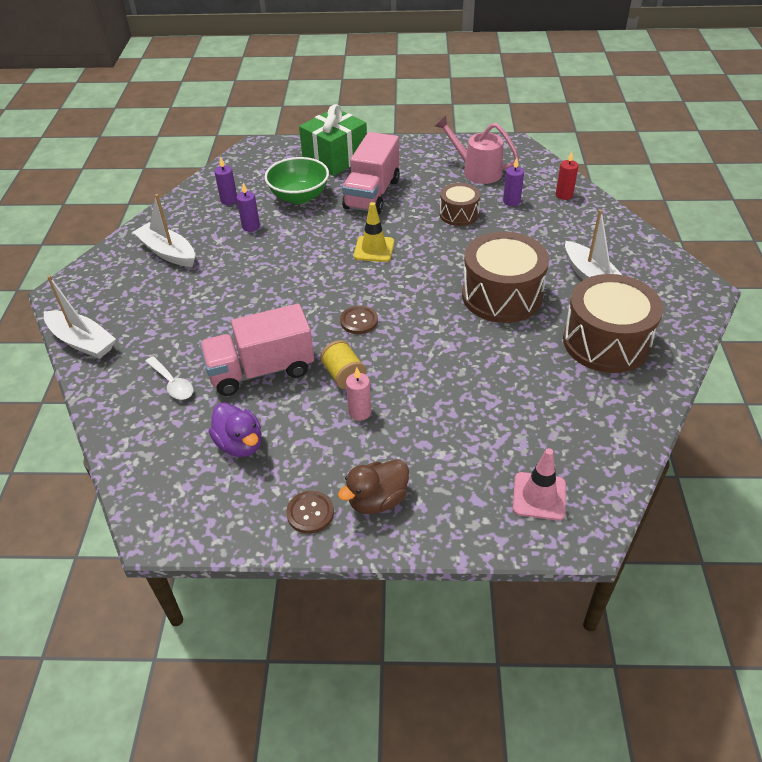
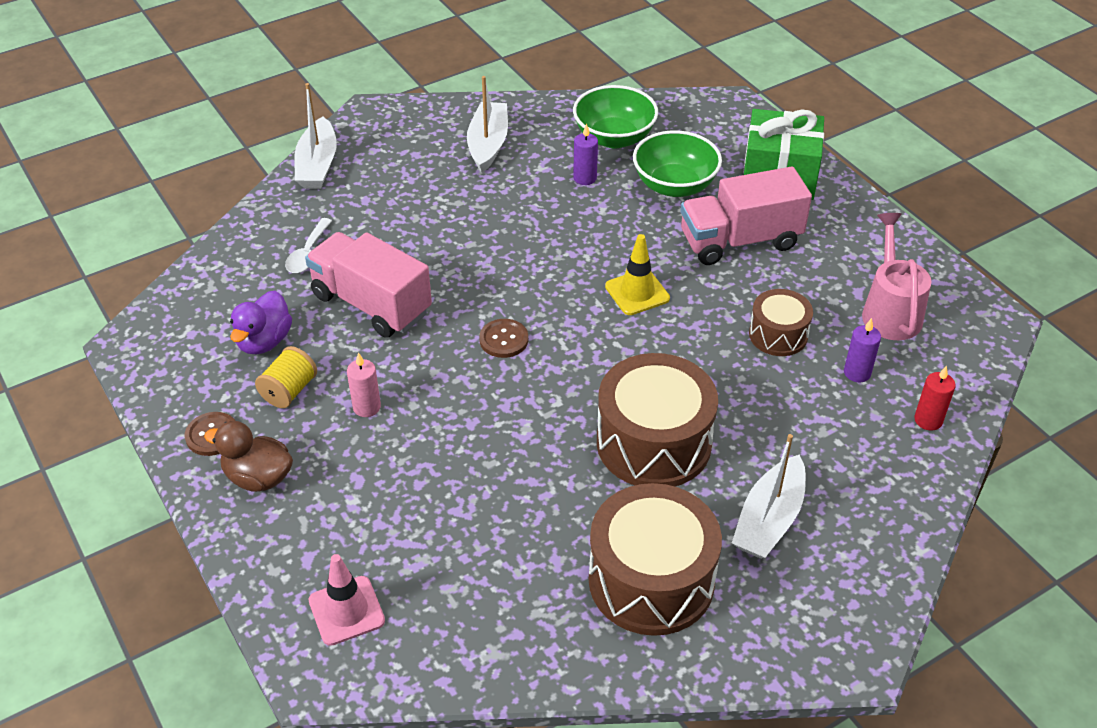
camera: 55 degrees right, 0 degrees up
purple candle [214,157,237,205] -> green bowl [573,85,658,148]
yellow spool [320,340,366,389] -> yellow spool moved to [255,346,317,408]

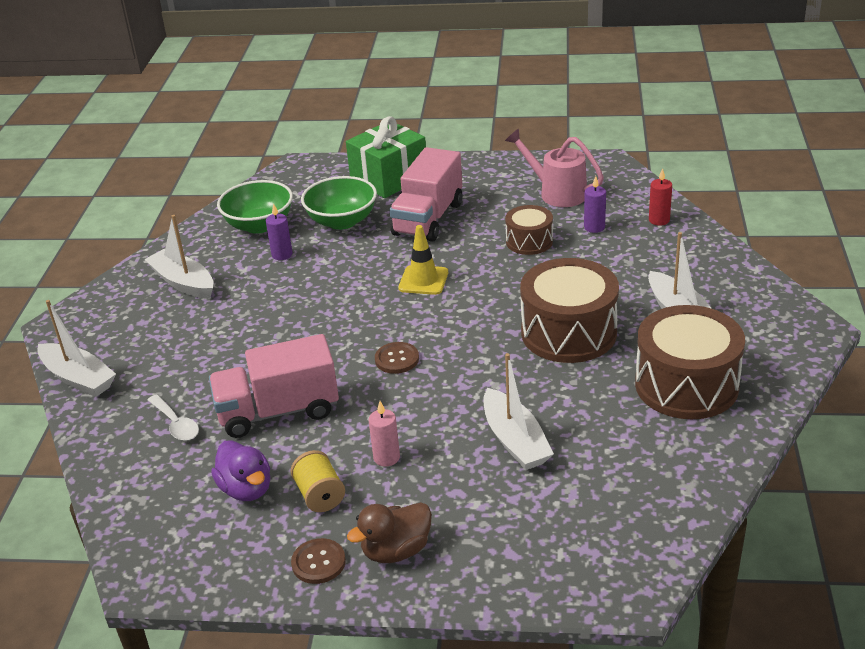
camera: 50 degrees left, 10 degrees down
pink traffic cone [309,554,385,646] -> none
none -> white boat [483,353,554,470]

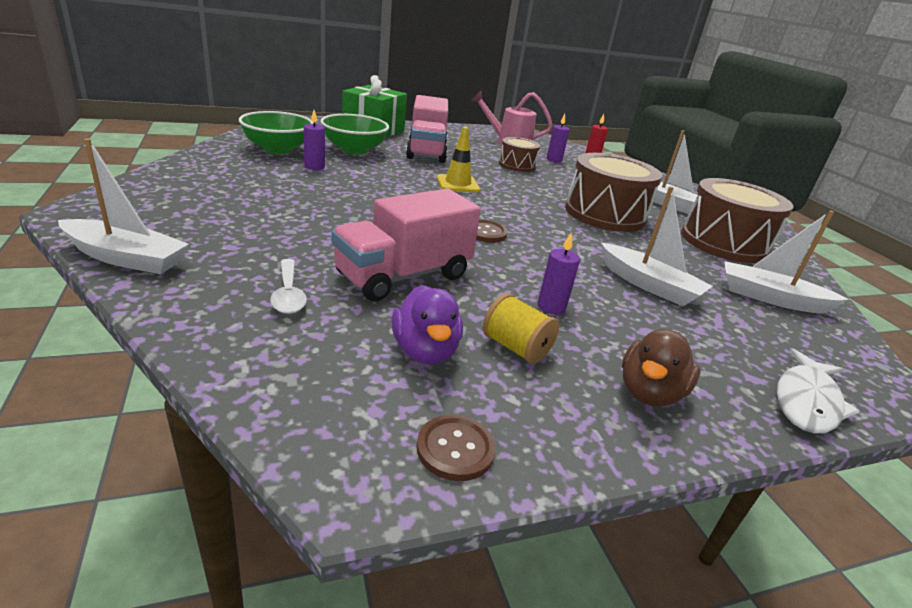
camera: 30 degrees left, 5 degrees down
white boat [144,215,213,299] -> white boat moved to [724,210,849,313]
white spoon [148,395,199,441] -> white spoon turned 45 degrees clockwise [270,259,307,314]
purple duck [211,440,270,501] -> purple duck turned 45 degrees clockwise [392,285,463,364]
brown button [291,538,346,584] -> brown button moved to [416,415,496,481]
pink candle [369,401,400,467] -> purple candle [538,233,580,315]
none -> white fish [777,348,860,434]

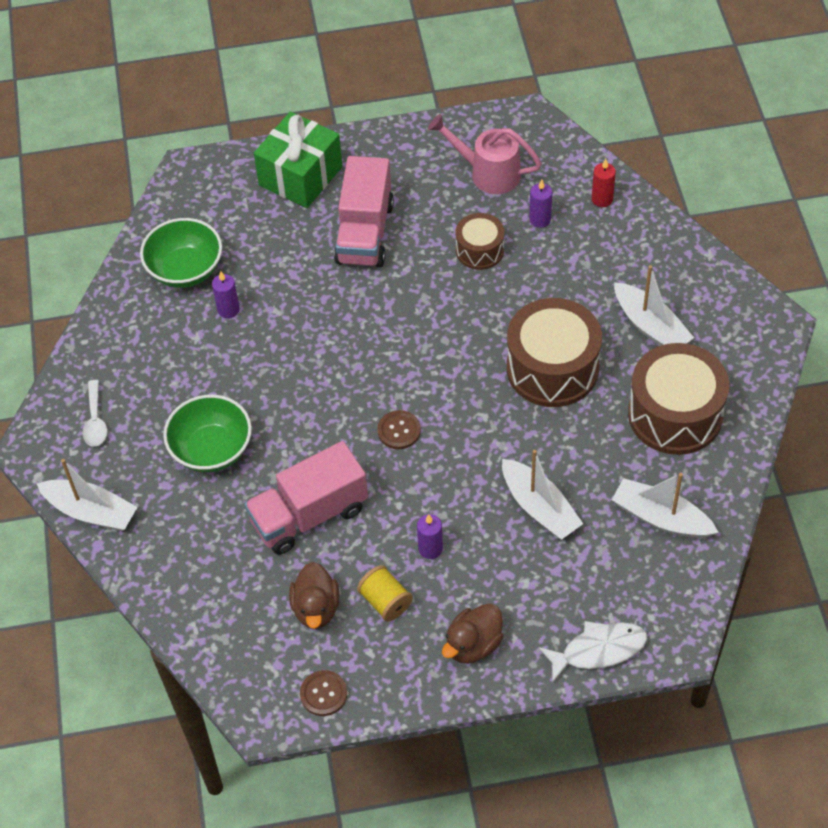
camera: 15 degrees right, 25 degrees up
white spoon [270,259,307,314] -> white spoon moved to [82,380,107,447]
green bowl [320,114,389,154] -> green bowl moved to [163,395,252,472]
purple duck [392,285,463,364] -> brown duck [289,562,340,629]
yellow traffic cone [437,127,480,192] -> none
white fish [777,348,860,434] -> white fish turned 150 degrees counterclockwise [539,621,648,683]

